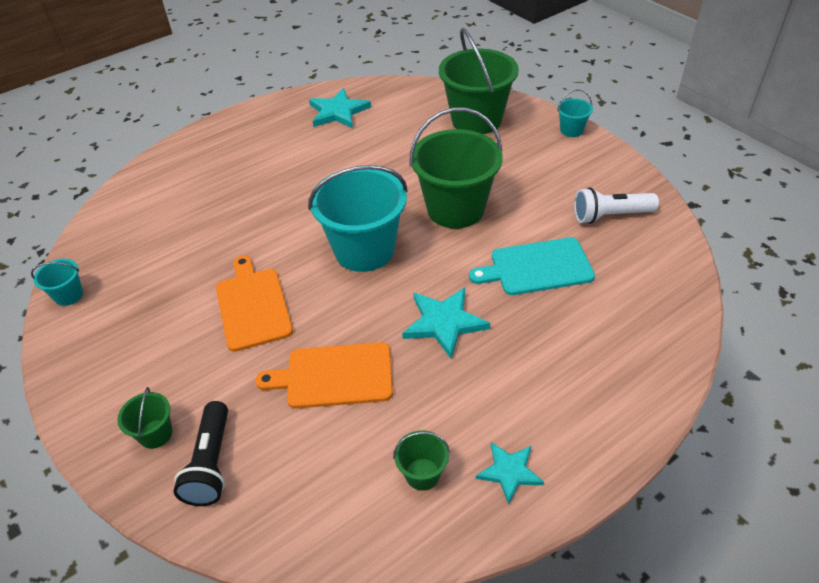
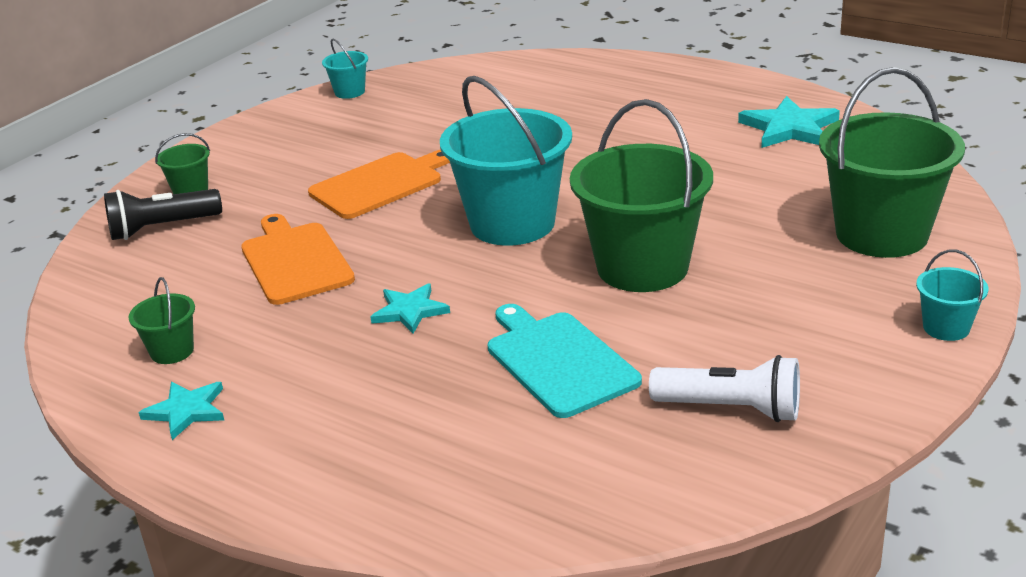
camera: 70 degrees right, 15 degrees down
turquoise star [402,287,490,359] -> turquoise star [371,283,450,334], size x0.64
white flashlight [574,187,659,224] -> white flashlight turned 135 degrees clockwise [649,355,800,422]

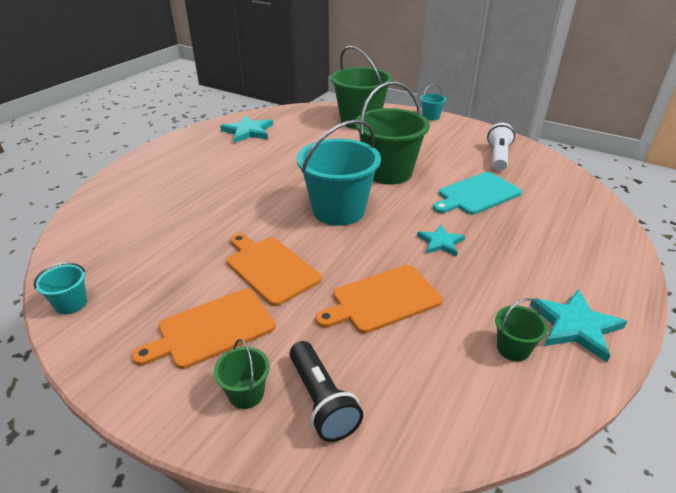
camera: 95 degrees left, 5 degrees up
turquoise star [139,381,224,440] -> turquoise star [530,289,627,362], size x1.56
none -> orange cutting board [132,288,276,369]

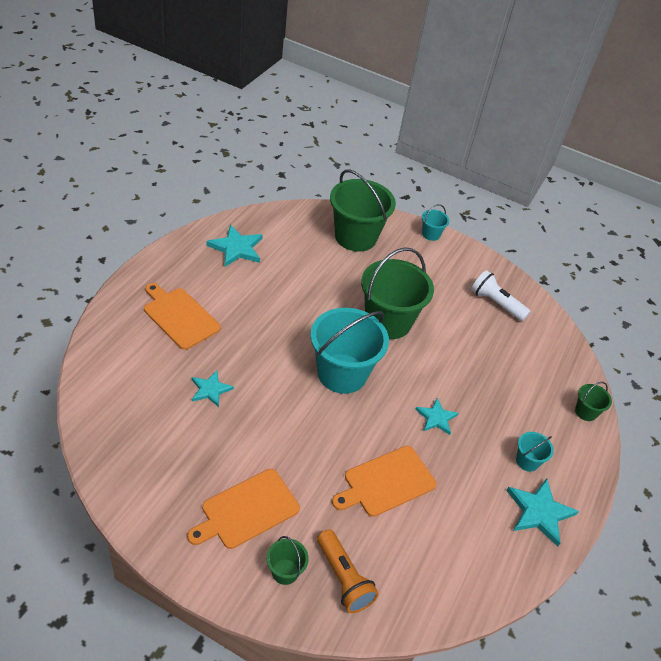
camera: 10 degrees left, 10 degrees up
turquoise bucket [34,262,87,314] -> turquoise bucket moved to [516,432,554,472]
orange cutting board [226,233,322,306] -> orange cutting board moved to [144,283,221,350]
black flashlight [290,341,363,442] -> orange flashlight [317,529,379,613]
turquoise cutting board [433,172,522,215] -> none
white flashlight [487,123,515,171] -> white flashlight turned 60 degrees counterclockwise [471,270,531,321]
green bucket [495,298,548,361] -> green bucket moved to [575,382,612,421]
none -> turquoise star [192,370,234,407]

